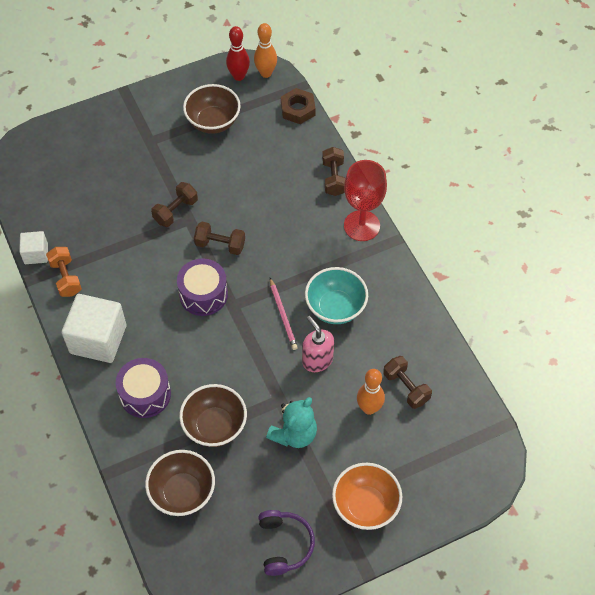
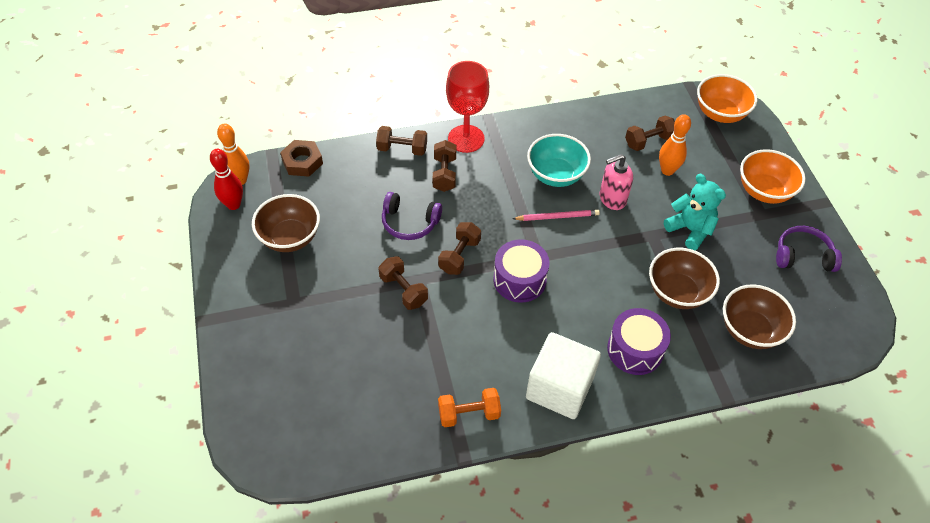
camera: 80 degrees left, 5 degrees down
white cube [19,231,48,264] -> none
none -> purple headphones [382,192,442,240]
none -> brown dumbbell [433,140,456,192]
none -> orange bowl [697,74,757,123]

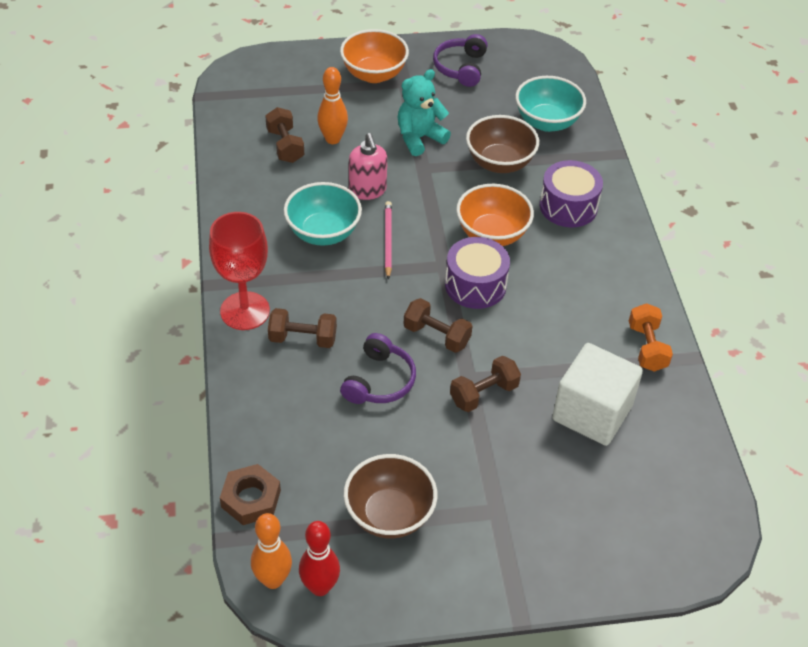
camera: 85 degrees left, 5 degrees down
brown dumbbell [376,126,427,156] -> none
white cube [526,332,601,419] -> white cube moved to [552,343,643,446]
orange bowl [697,74,757,123] -> orange bowl moved to [456,184,534,246]
brown bowl [723,284,796,349] -> turquoise bowl [515,76,586,132]

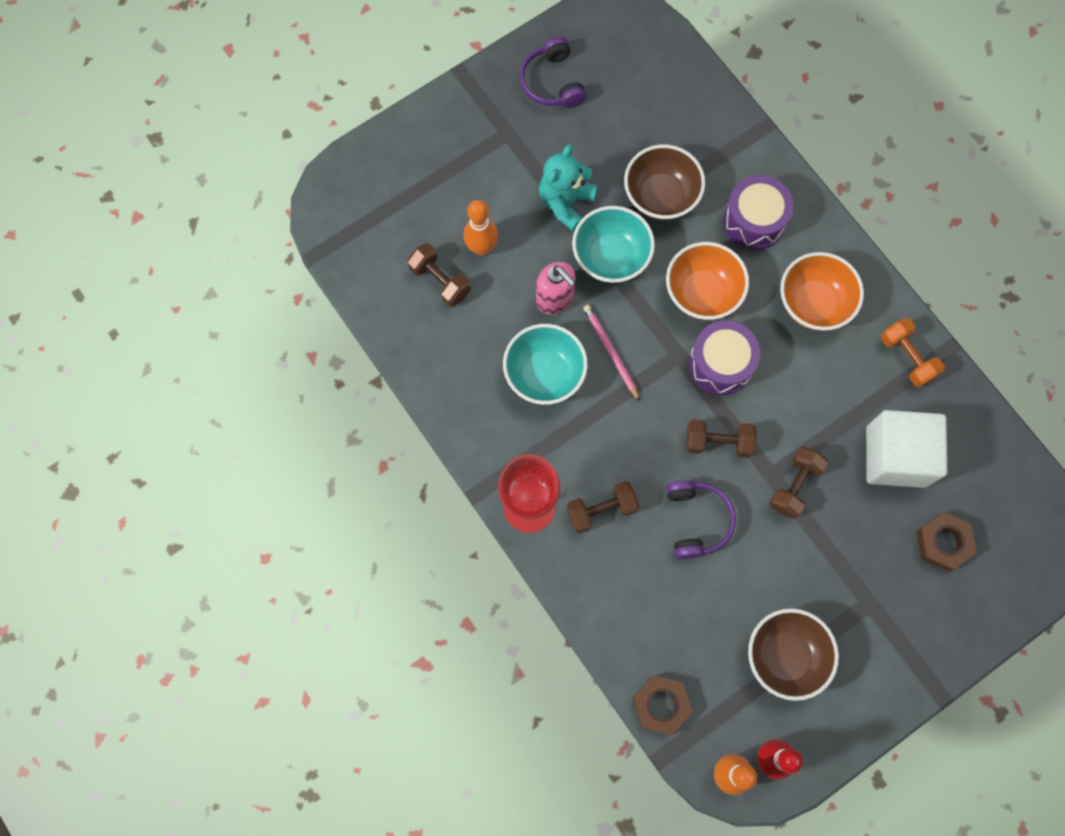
camera: 25 degrees left, 25 degrees up
orange bowl [340,29,409,83] -> orange bowl moved to [780,252,864,331]
turquoise bowl [515,76,586,132] -> turquoise bowl moved to [572,206,655,283]
none -> brown nut [916,512,977,572]

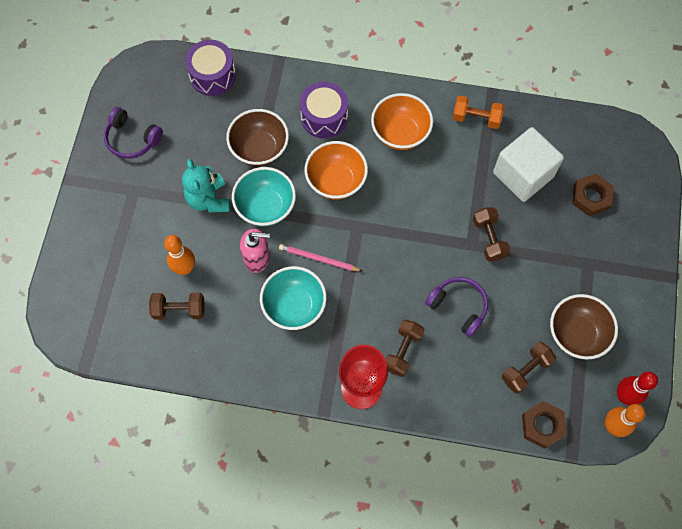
camera: 45 degrees left, 5 degrees down
brown dumbbell [686,419,757,457] -> brown dumbbell moved to [502,342,556,393]
purple drum [689,321,760,395] -> purple drum moved to [185,40,236,96]

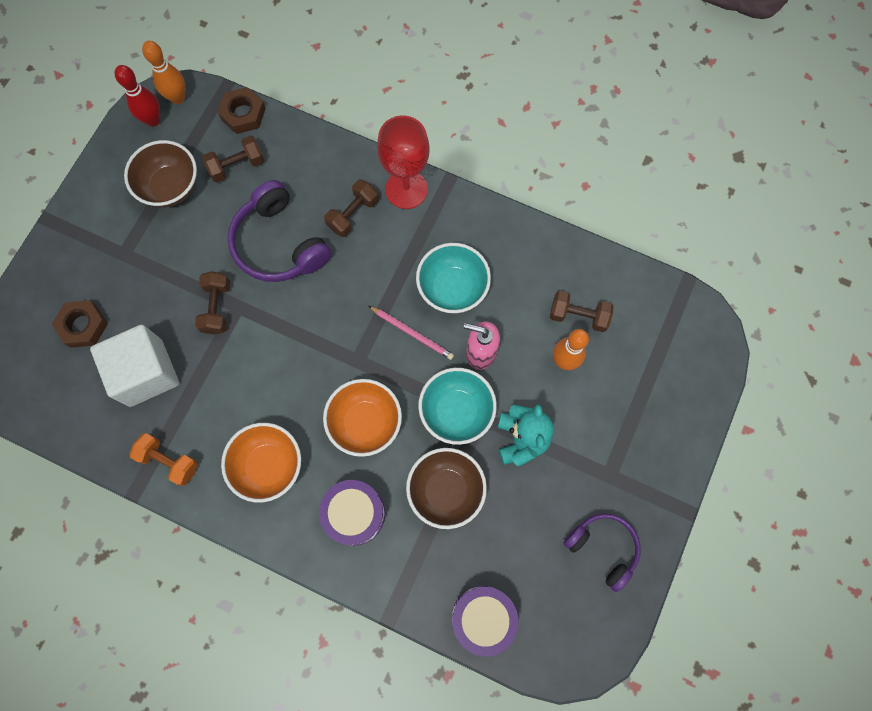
camera: 165 degrees left, 5 degrees up
purple headphones [425,277,488,337] -> purple headphones [227,180,331,282], size x1.53

